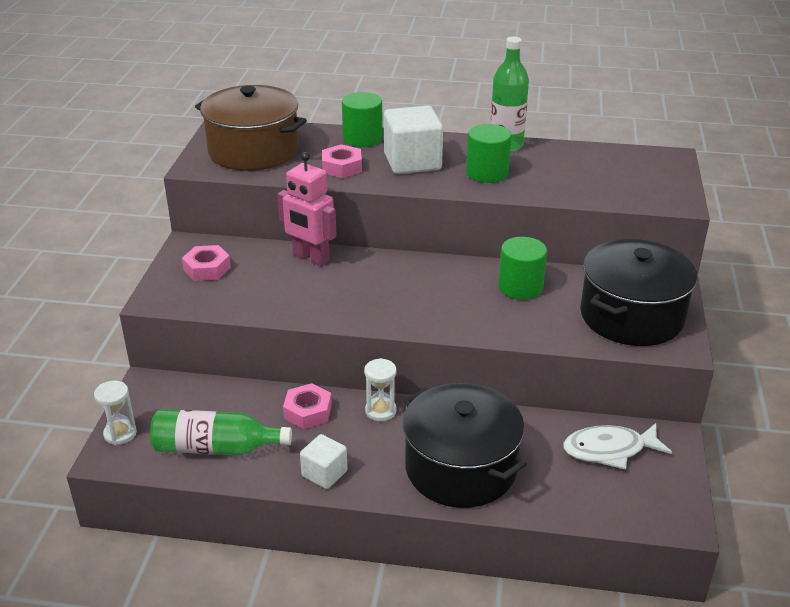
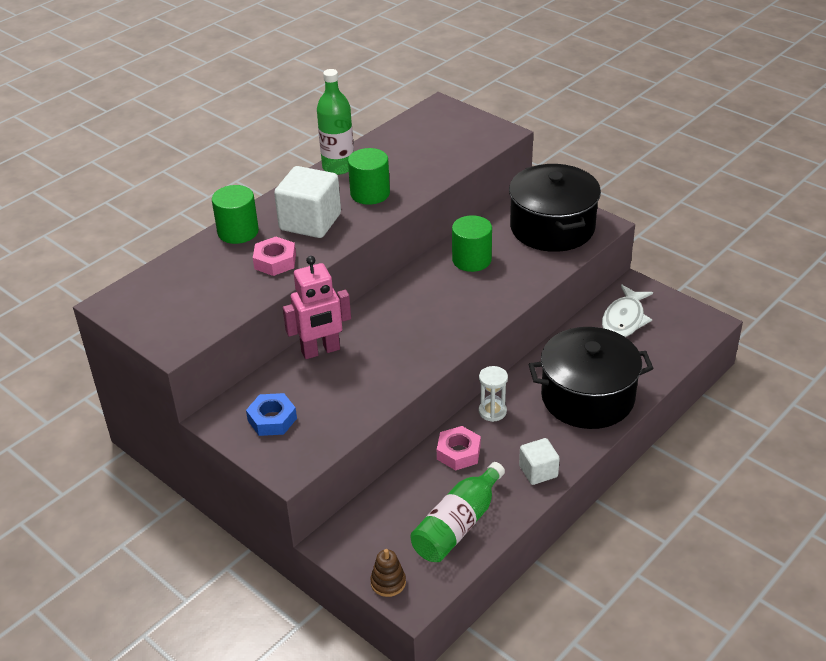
camera: 55 degrees left, 5 degrees up
white hourglass [94,381,137,445] -> brown stacking toy [370,549,406,597]
pink nut [182,245,231,281] -> blue nut [246,393,297,436]
brown pot [195,85,307,171] -> none

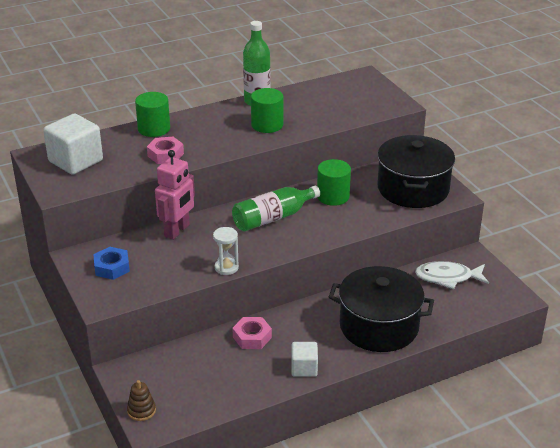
camera: 20 degrees right, 5 degrees down
white cube [274,166,341,238] -> white cube moved to [43,113,103,175]
pink robot [283,256,351,359] -> pink robot turned 60 degrees counterclockwise [155,150,195,240]
green bottle [410,462,505,562] -> green bottle moved to [232,186,320,232]
white hourglass [479,366,508,422] -> white hourglass moved to [213,227,239,275]
white fish [602,284,653,337] -> white fish turned 45 degrees clockwise [415,261,489,289]

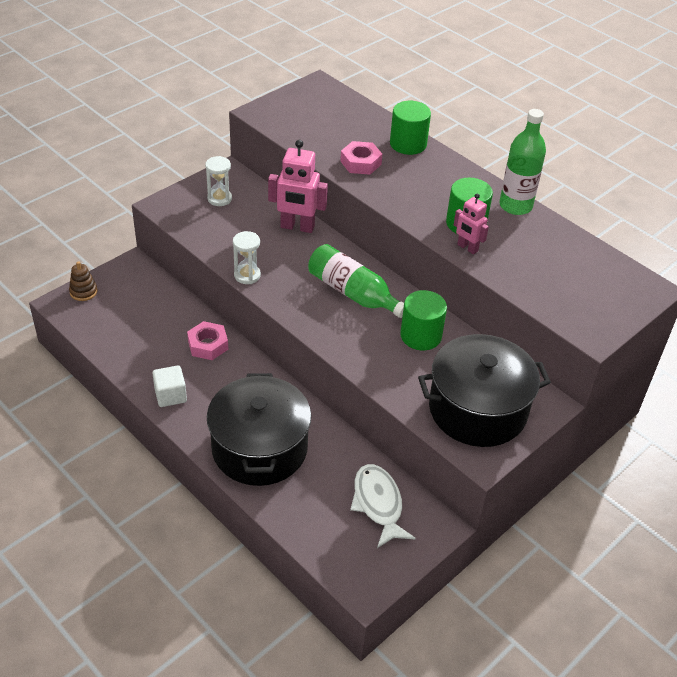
camera: 70 degrees right, 10 degrees up
white cube [43,113,103,175] -> none
blue nut [94,247,130,280] -> white hourglass [205,156,232,206]
none -> pink robot [454,193,489,254]

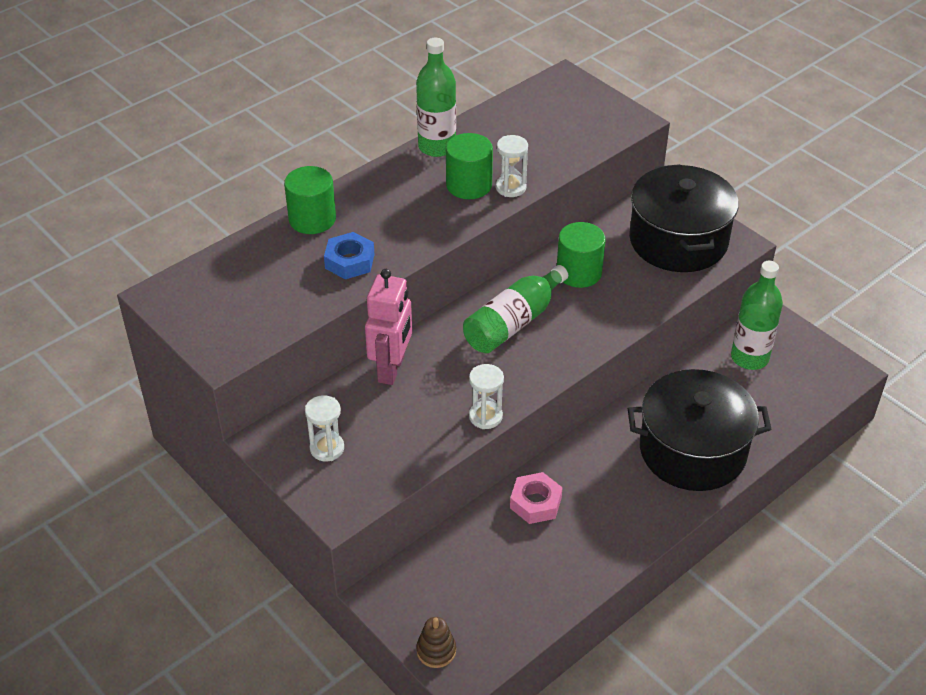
camera: 85 degrees left, 0 degrees up
white cube [152,365,187,407] -> none
pink nut [340,141,382,175] -> blue nut [324,232,375,279]
white fish [350,464,416,548] -> green bottle [731,261,783,370]
pink robot [454,193,489,254] -> white hourglass [496,135,528,197]

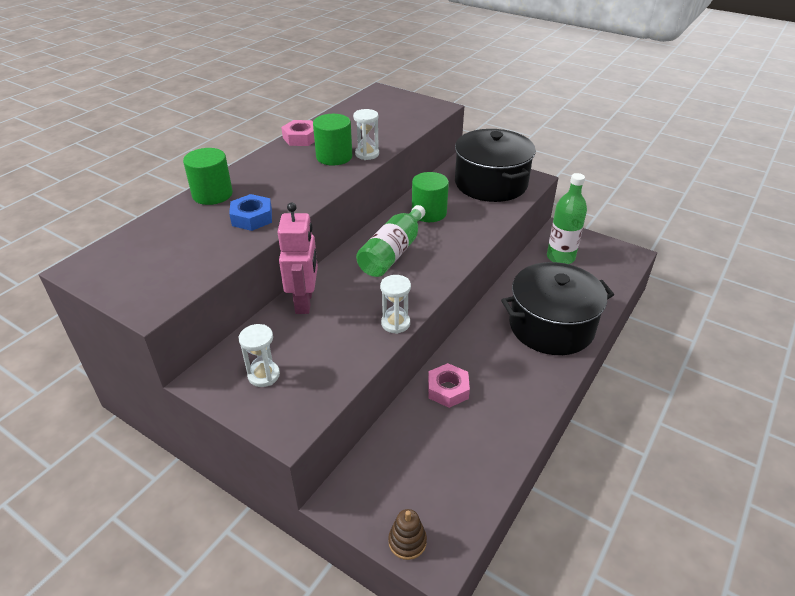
camera: 15 degrees left, 5 degrees down
green bottle [416,38,456,157] -> pink nut [281,120,315,146]

